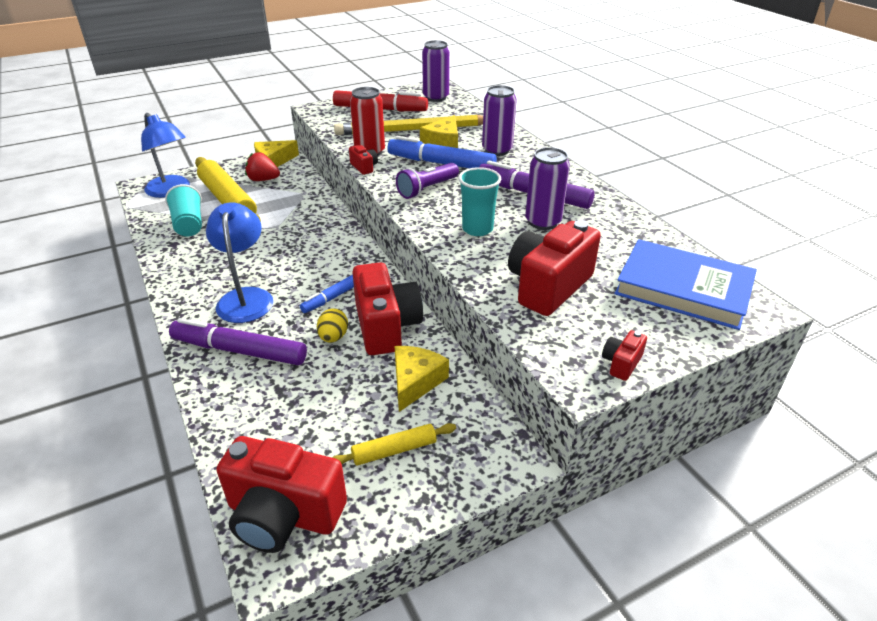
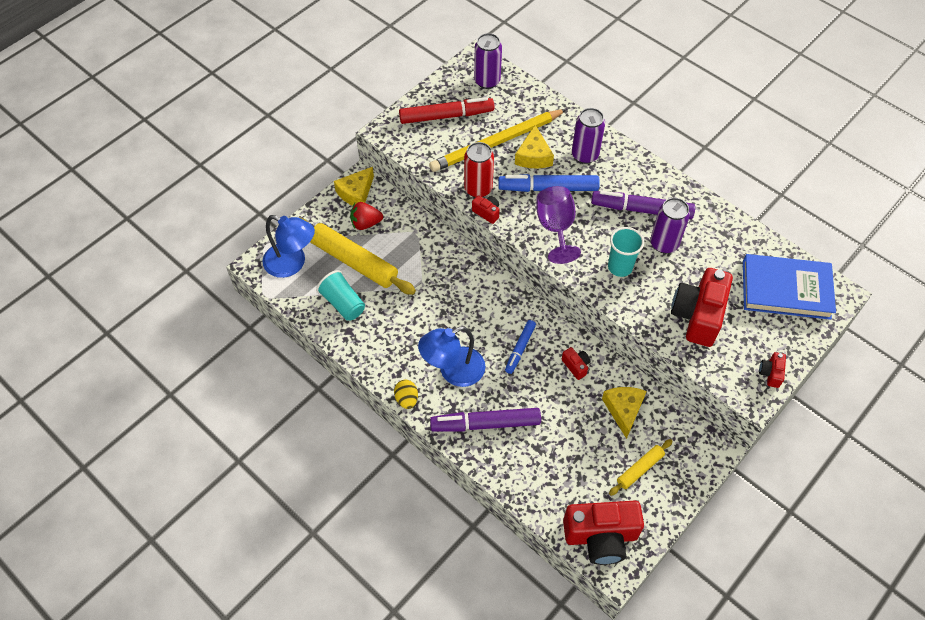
camera: 20 degrees left, 20 degrees up
blue lamp [206,202,273,323] -> blue lamp turned 90 degrees counterclockwise [418,327,485,387]
yellow egg [317,308,348,343] -> yellow egg moved to [394,380,418,409]
red camera [352,262,423,355] -> red camera [562,347,590,380], size x0.44
purple flashlight [396,163,459,199] -> purple goblet [536,186,581,264]

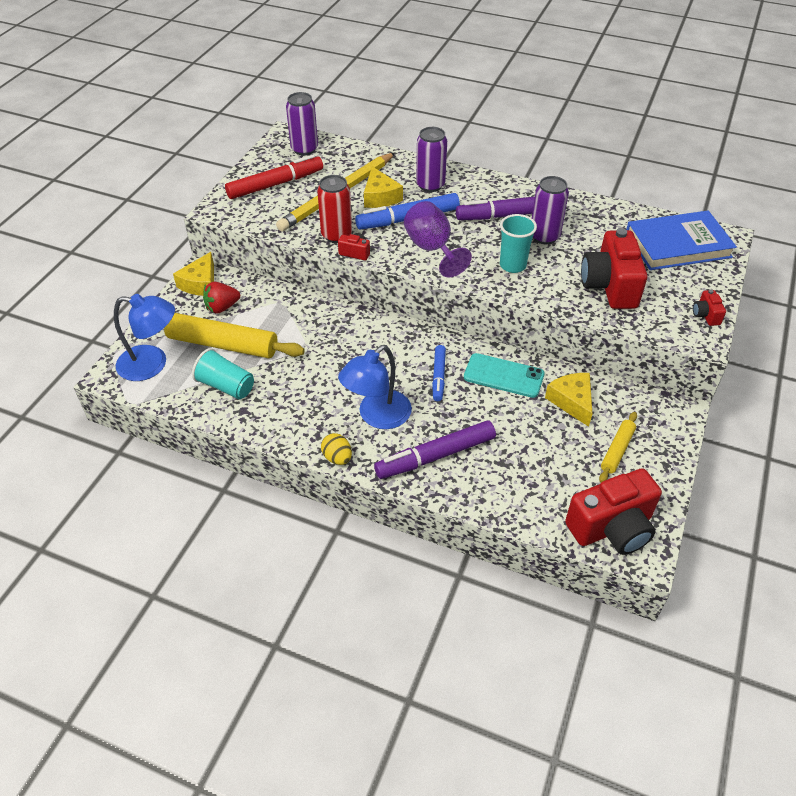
camera: 20 degrees left, 10 degrees down
red camera [562,347,590,380] -> turquoise phone [464,353,545,398]

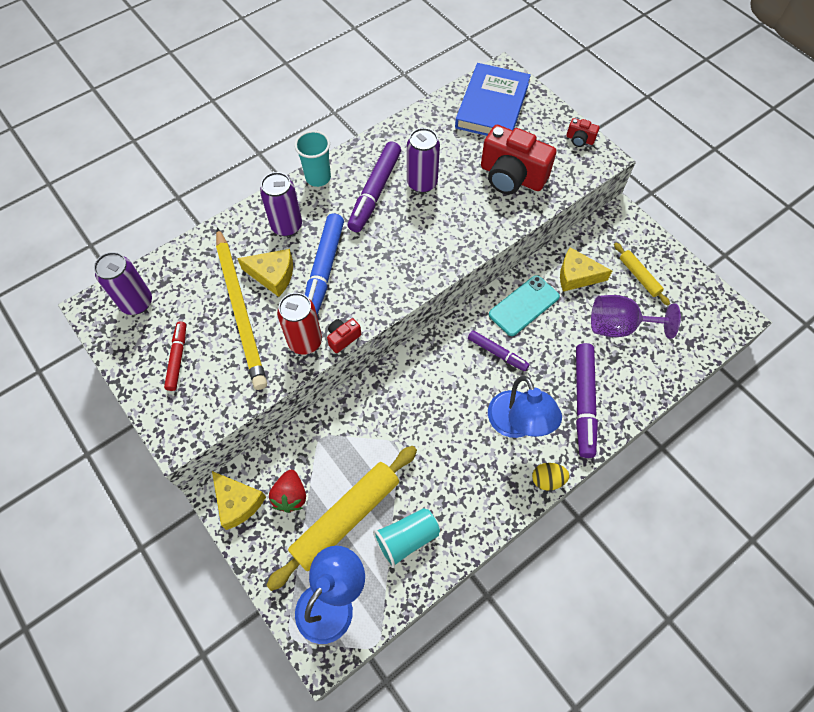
camera: 60 degrees left, 15 degrees up
red marker [225,154,323,199] -> red marker [164,322,186,391], size x0.59
purple goblet [404,201,472,277] -> purple goblet moved to [591,295,681,339]
blue marker [432,345,446,401] -> purple marker [468,330,530,371]
turquoise cup [500,214,537,273] -> turquoise cup moved to [294,130,331,187]
red camera [565,468,662,555] -> none

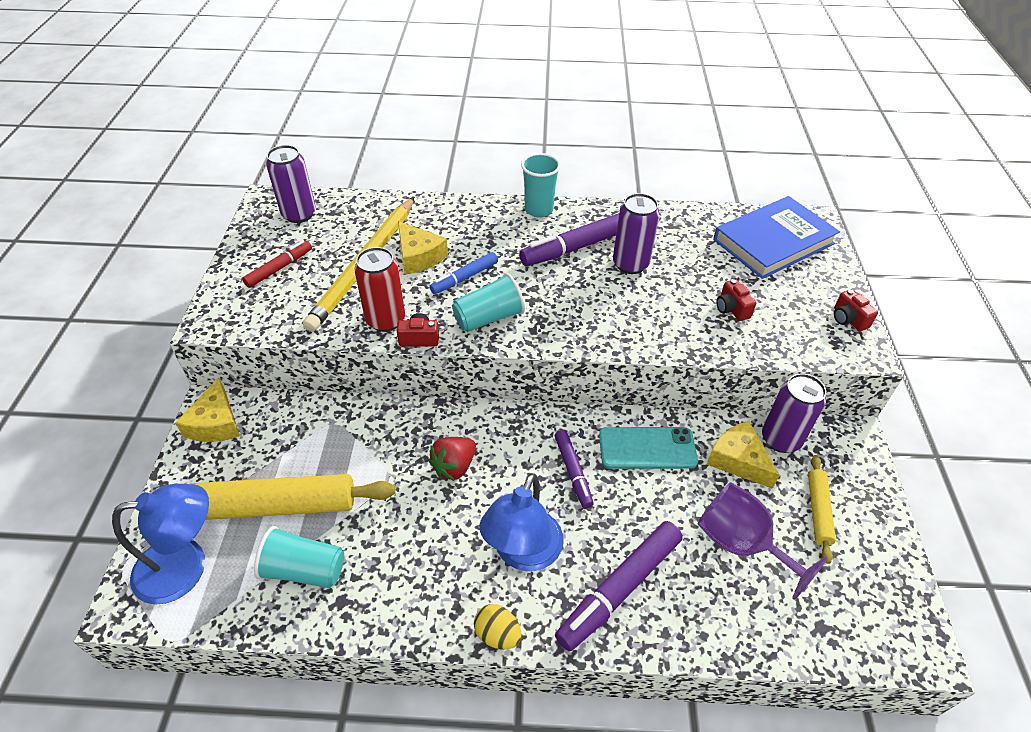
camera: 40 degrees right, 15 degrees down
purple can [260,172,302,236] -> purple can moved to [762,373,826,453]
red strawberry [269,470,306,513] -> red strawberry moved to [429,437,476,481]
blue marker [305,214,344,315] -> blue marker [429,252,498,294], size x0.59
red camera [481,125,557,195] -> red camera [716,279,756,321], size x0.44
none -> turquoise cup [452,273,525,332]

